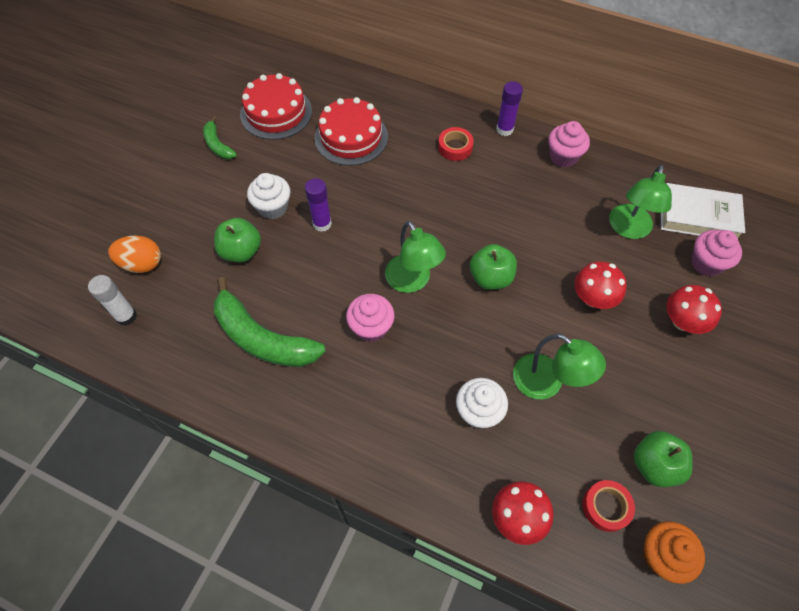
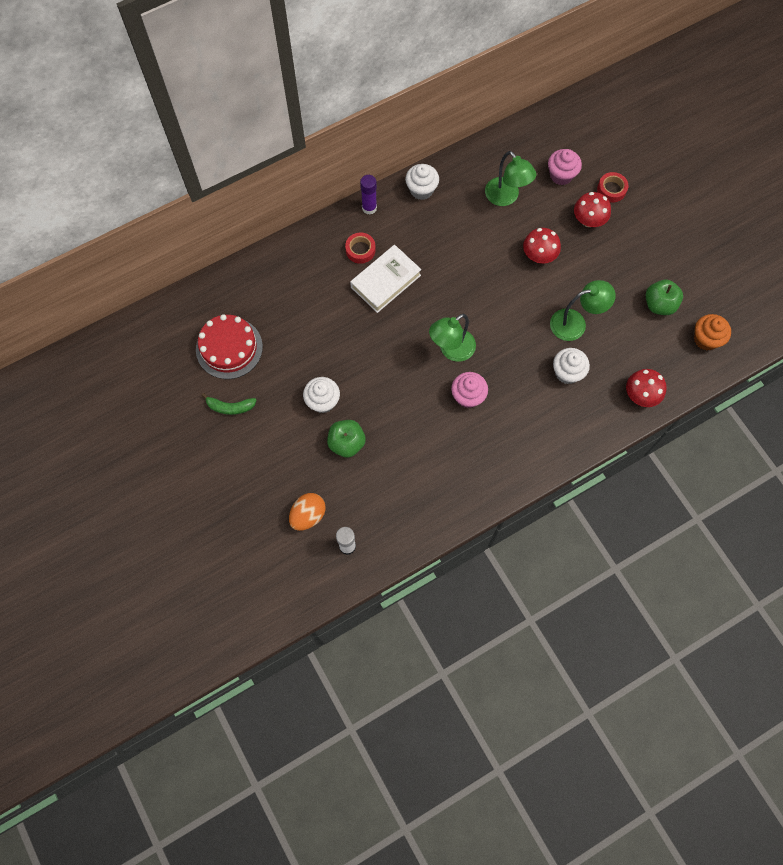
camera: 55 degrees left, 10 degrees up
green banana [214,277,325,367] -> none
purple glue stick [305,178,332,232] -> none
red cake [315,97,388,166] -> none
green lamp [385,221,446,293] -> green lamp turned 135 degrees clockwise [429,314,476,362]
green apple [470,244,517,290] -> none
pink cupcake [548,121,590,168] -> white cupcake [405,164,439,200]
red tape [583,480,635,532] -> red tape moved to [597,172,629,203]
white book [661,183,745,239] -> white book moved to [350,245,421,313]

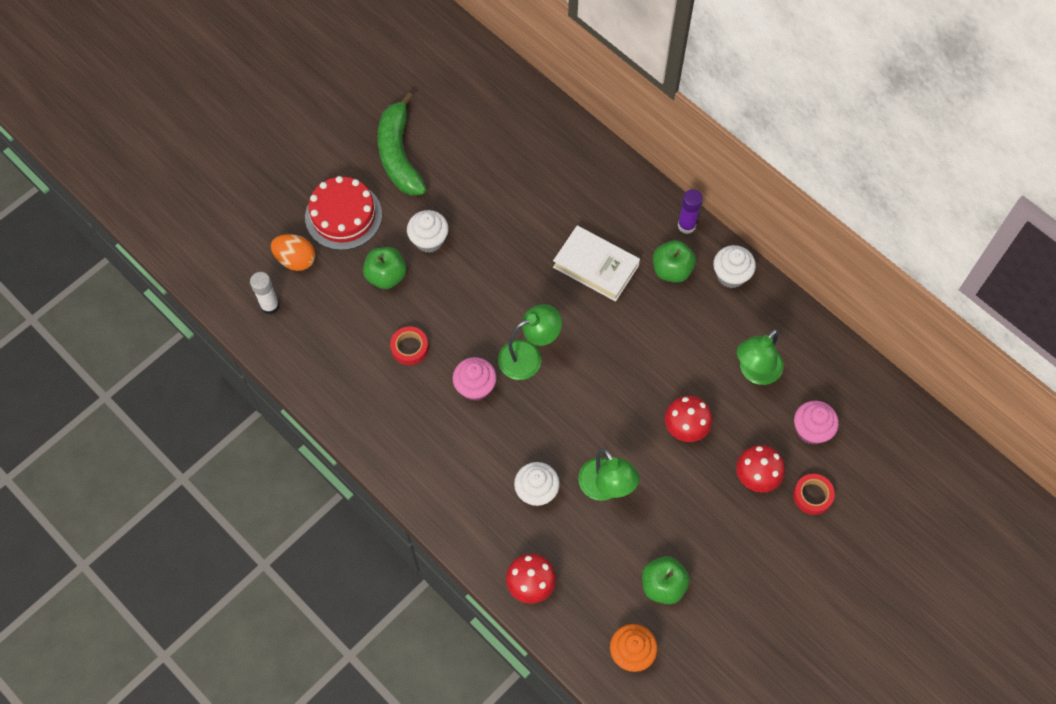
camera: 75 degrees right, 5 degrees down
red cake [196,314,263,379] -> red cake moved to [305,176,382,250]
green banana [201,393,257,415] -> green banana [378,92,427,195], size x1.94
red tape [345,232,376,264] -> red tape moved to [390,327,429,365]
green lamp [429,314,476,362] -> green lamp turned 120 degrees clockwise [498,304,562,380]
none -> green apple [653,240,696,283]

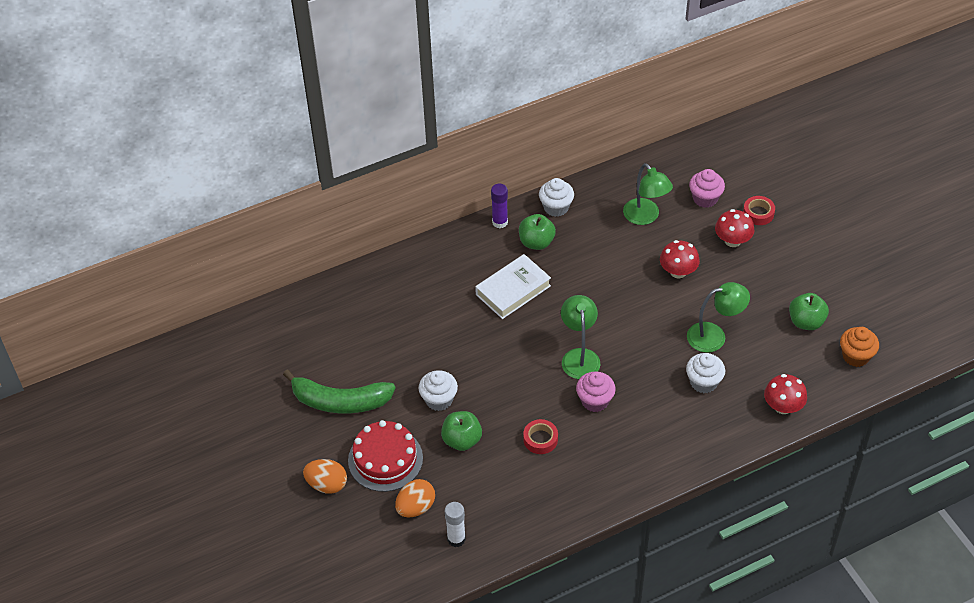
camera: 70 degrees left, 15 degrees down
none -> orange egg [303,459,347,494]

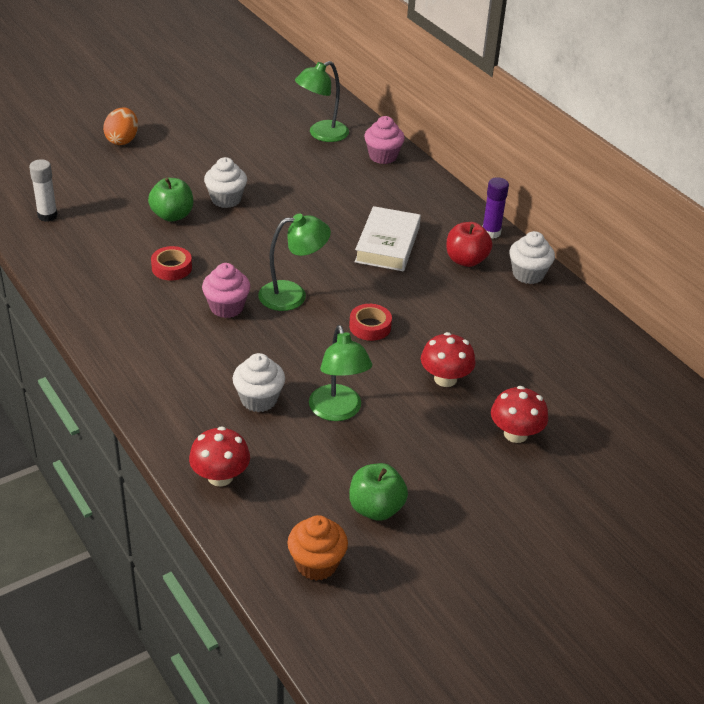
camera: 80 degrees right, 10 degrees down
green banana [283,370,396,413] -> none
red cake [348,420,423,492] -> none
orange egg [395,479,435,517] -> none
white book [475,254,551,319] -> white book turned 60 degrees clockwise [355,206,421,271]
green apple [519,214,556,250] -> red apple [446,222,492,267]
green lamp [623,163,673,225] -> green lamp moved to [295,61,349,142]
pink cupcake [689,169,725,208] -> pink cupcake moved to [364,116,405,164]
red tape [743,196,775,225] -> red tape moved to [349,304,392,341]

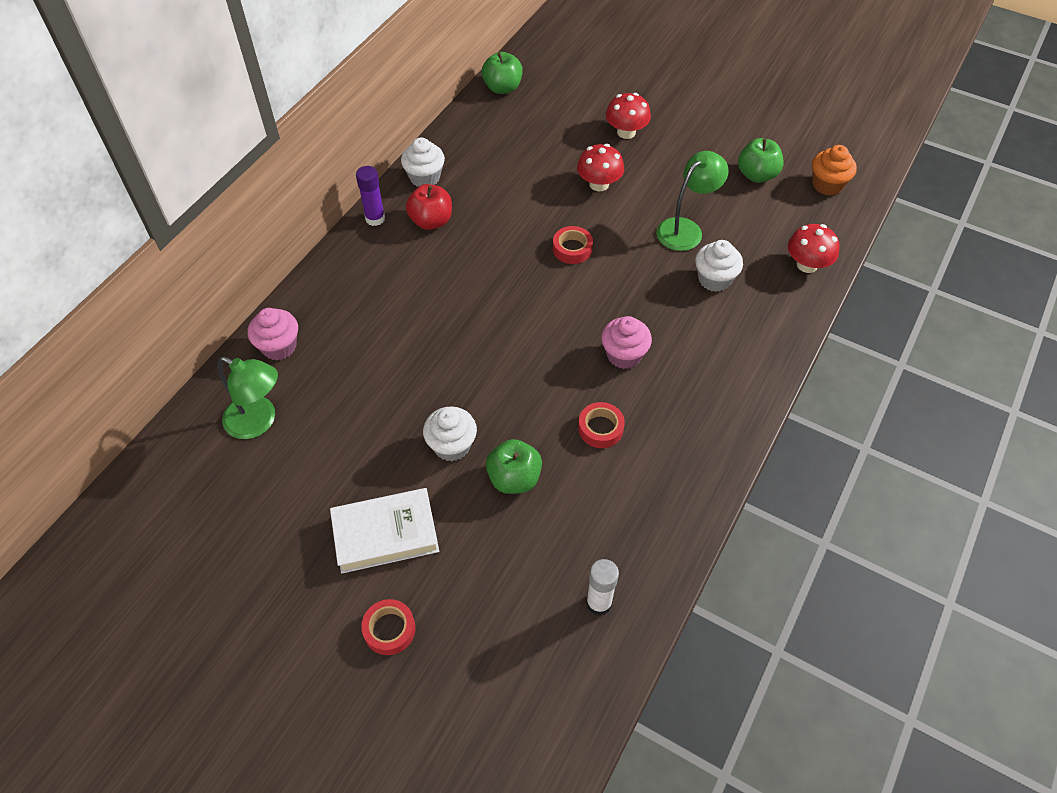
camera: 115 degrees left, 15 degrees up
orange egg [103,107,138,145] -> red tape [361,599,416,655]
green lamp [258,214,331,311] -> none
white book [355,206,421,271] -> white book moved to [330,488,439,574]
none -> green apple [482,52,523,94]

